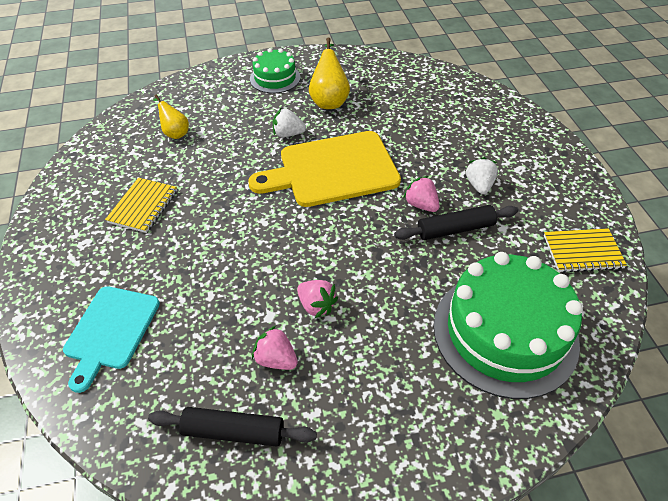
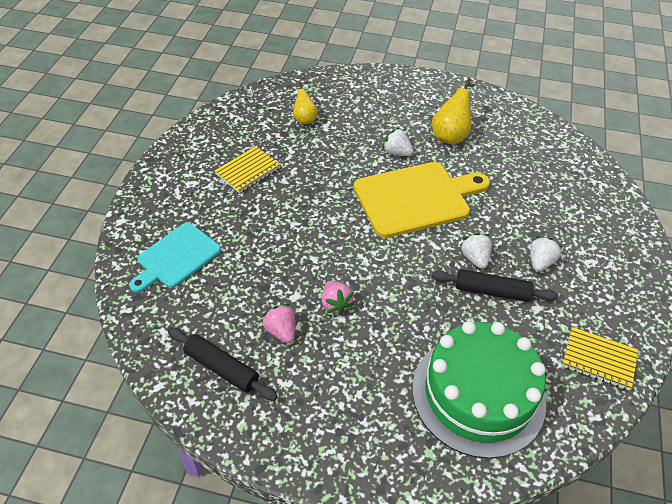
camera: 25 degrees right, 0 degrees up
yellow cutting board [248,131,401,207] -> yellow cutting board turned 150 degrees clockwise [354,162,490,238]
green cake [250,48,300,93] -> none
pink strawberry [403,176,439,212] -> white strawberry [460,233,492,269]

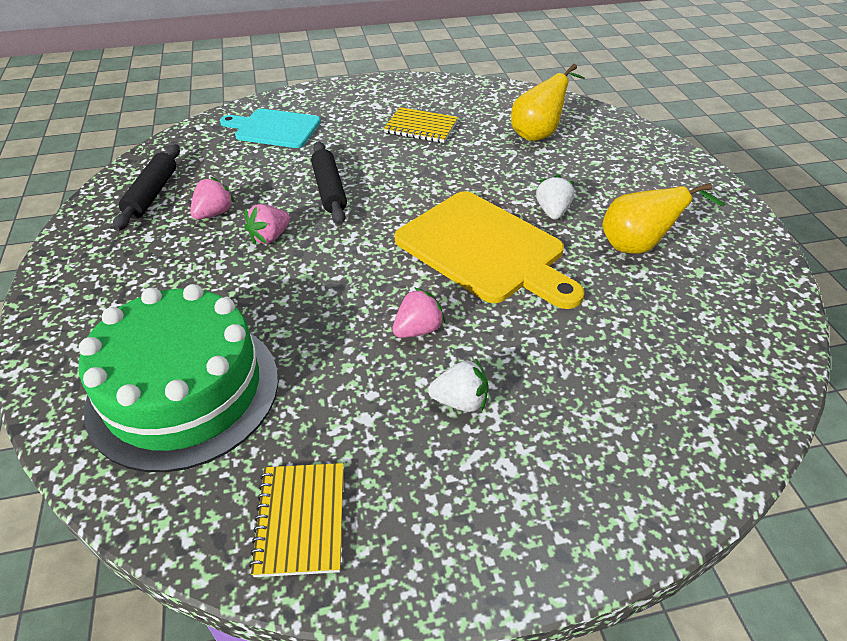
camera: 65 degrees right, 5 degrees down
yellow pear [293,82,318,124] -> yellow pear [511,64,585,141], size x1.55
black rolling pin [432,269,558,302] -> black rolling pin moved to [311,142,347,225]
white strawberry [460,233,492,269] -> pink strawberry [392,287,445,338]

